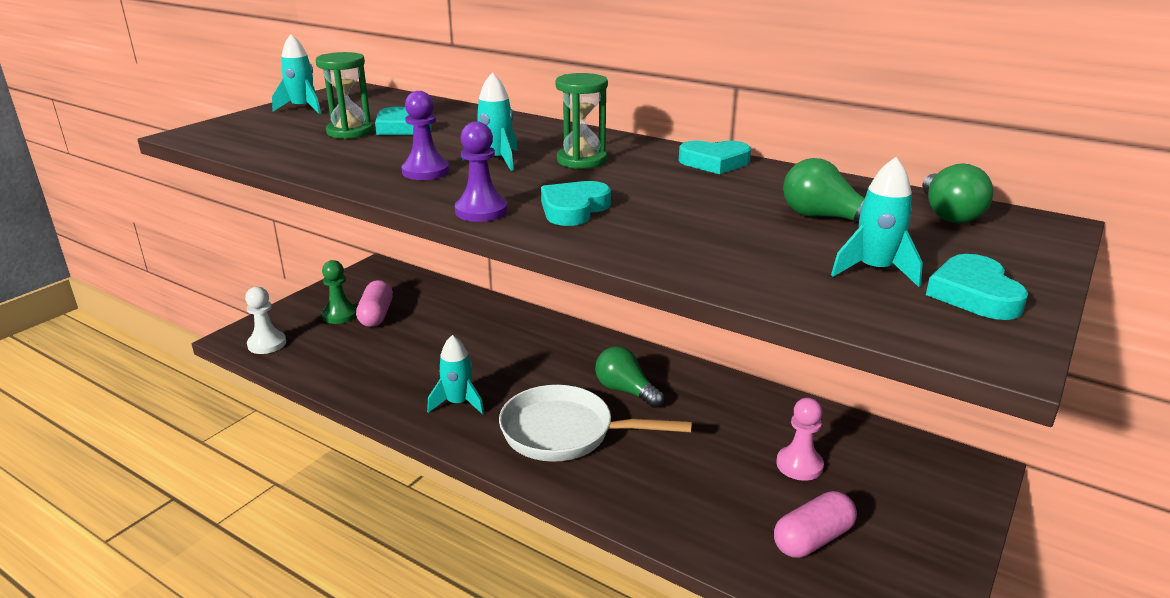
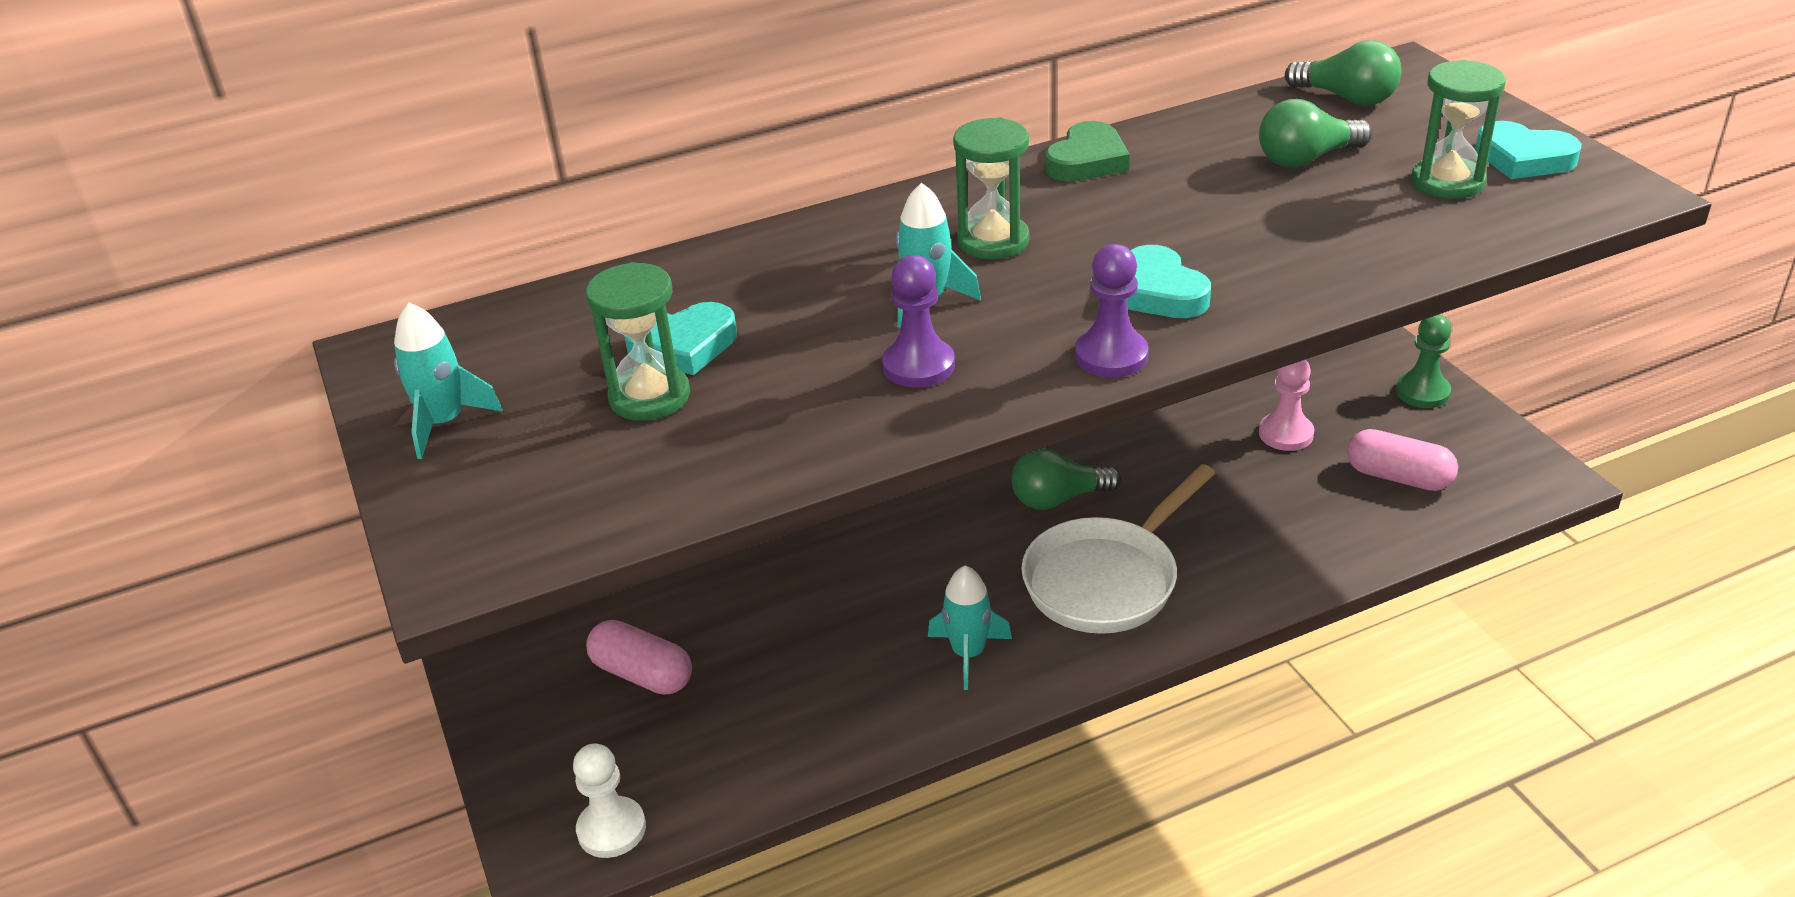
camera: 55 degrees left, 10 degrees up
green pawn [322,260,357,324] -> green pawn moved to [1396,315,1452,408]
turquoise heart [679,141,751,174] -> green heart [1045,121,1130,182]
pink capsule [774,491,857,558] -> pink capsule turned 60 degrees counterclockwise [1347,429,1458,491]
turquoise rocket [831,157,923,287] -> green hourglass [1412,60,1506,199]

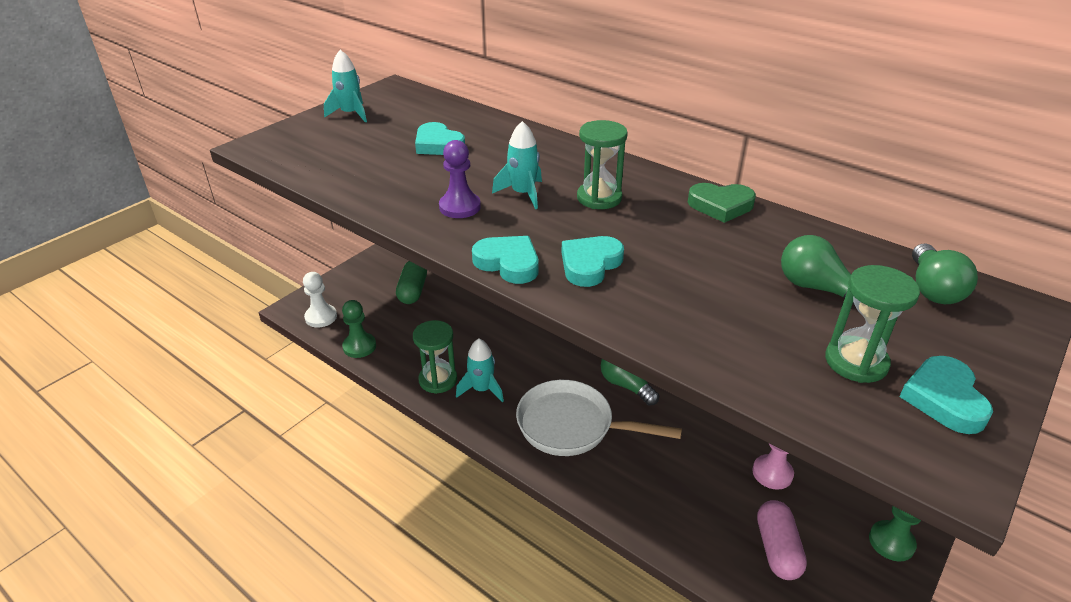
camera: 60 degrees right, 0 degrees up
green hourglass [586,262,690,421] -> green hourglass moved to [413,320,457,394]
pink capsule [586,620,692,695] -> green capsule [396,261,427,304]
purple pawn [1075,244,1149,378] -> turquoise heart [472,236,539,284]
none -> green pawn [342,300,376,358]

